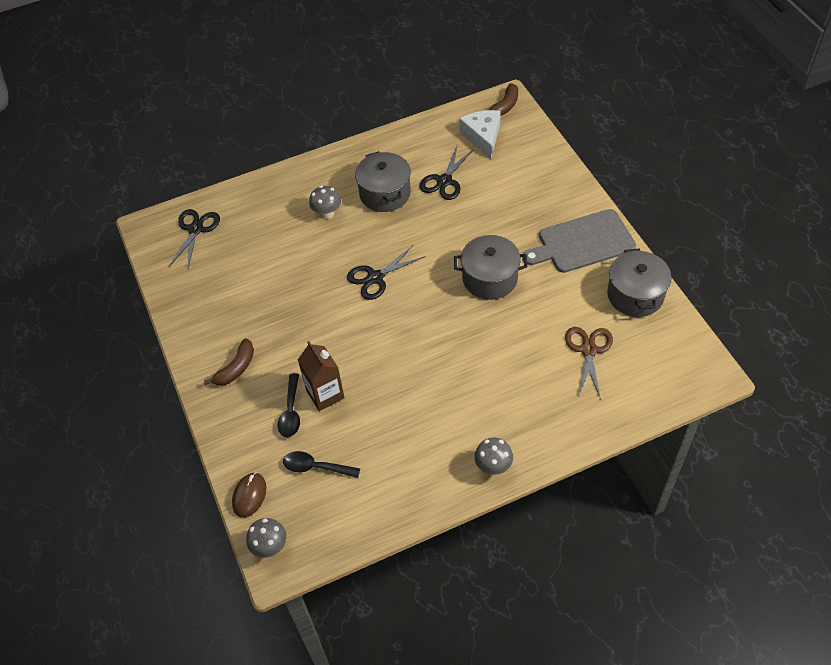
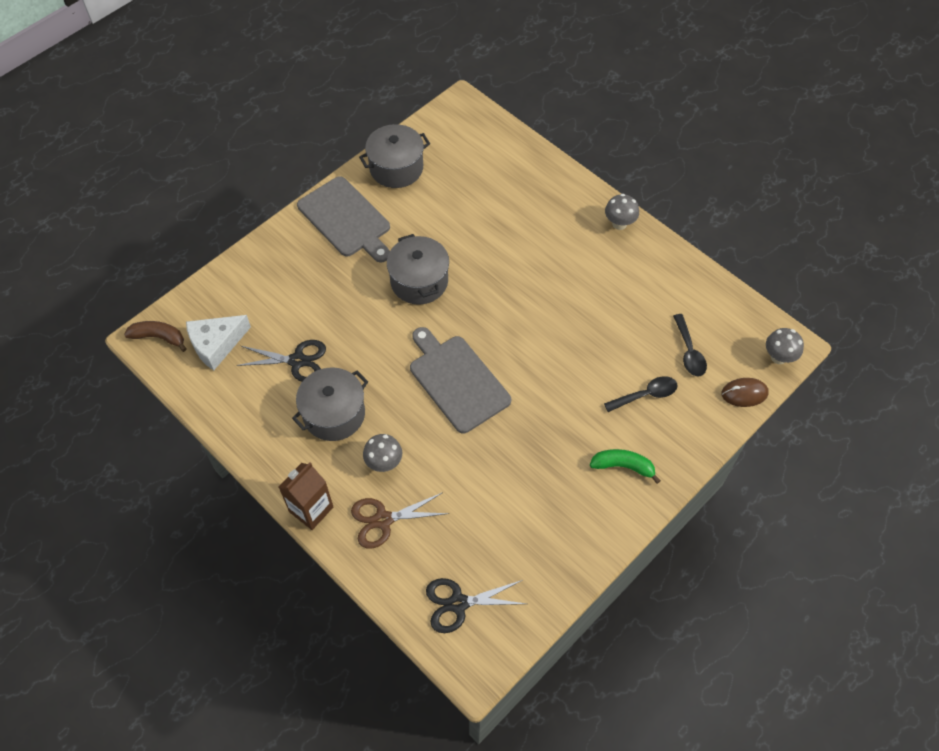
camera: 115 degrees left, 5 degrees up
brown banana [204,338,254,386] -> green banana [590,449,661,484]
brown carton [298,341,344,411] -> brown carton moved to [279,462,333,530]
black scissors [347,246,425,300] -> grey cutting board [410,327,511,433]
brown scissors [565,327,613,400] -> brown scissors moved to [351,492,449,548]

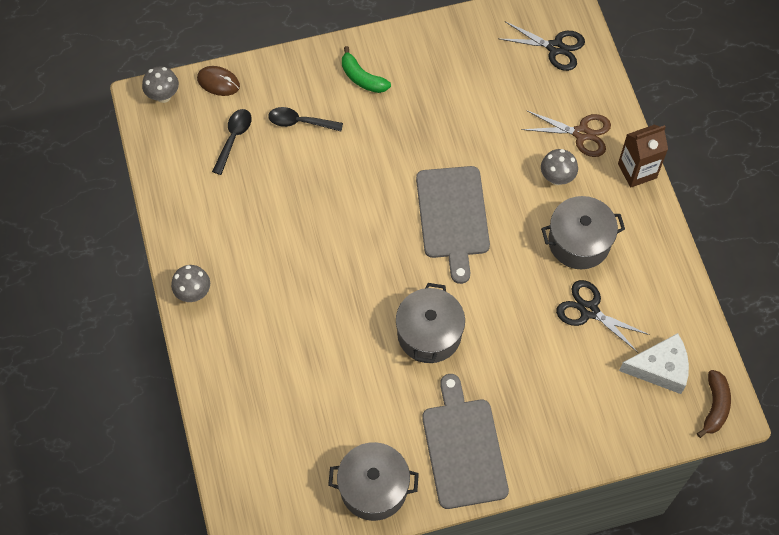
camera: 150 degrees left, 5 degrees up
brown banana [124,321,187,352] -> brown banana turned 120 degrees counterclockwise [697,370,731,438]

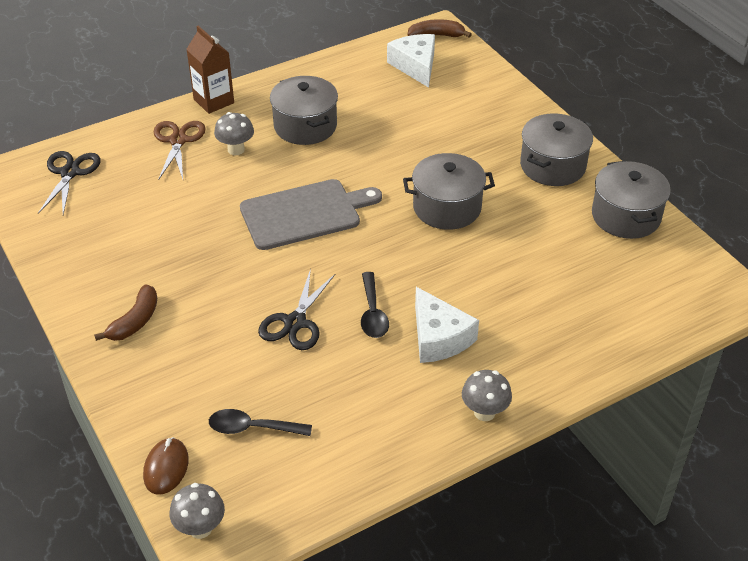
camera: 105 degrees left, 20 degrees down
black spoon [268,107,343,131] -> black spoon moved to [361,272,389,338]
green banana [342,46,391,93] -> brown banana [94,284,157,341]
grey cutting board [422,374,509,509] -> grey pot [520,113,593,186]
black scissors [556,280,650,352] -> black scissors moved to [258,269,336,350]
none -> white cheese [415,287,479,363]

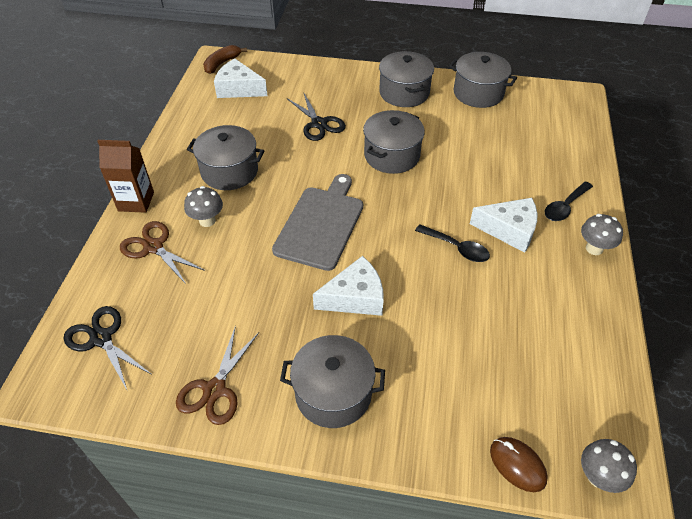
camera: 50 degrees left, 5 degrees up
brown banana [94,284,157,341] -> grey pot [280,335,385,428]
black spoon [209,409,312,436] -> black spoon moved to [545,182,593,221]
black scissors [258,269,336,350] -> black scissors moved to [288,92,346,141]
none -> brown scissors [176,325,259,425]
none -> white cheese [313,256,384,316]

